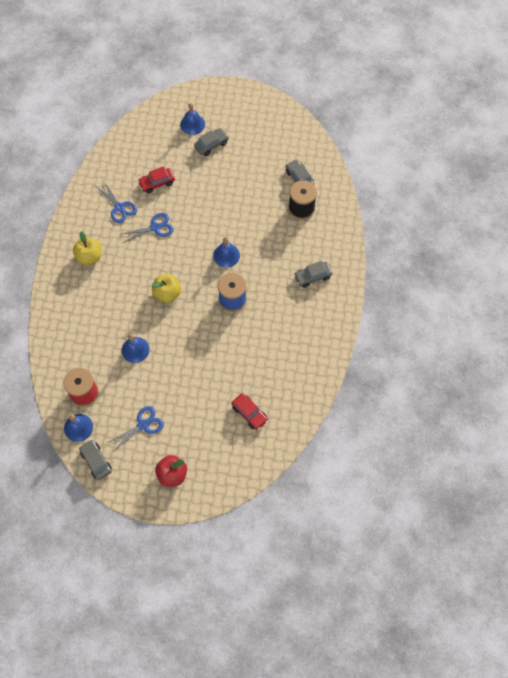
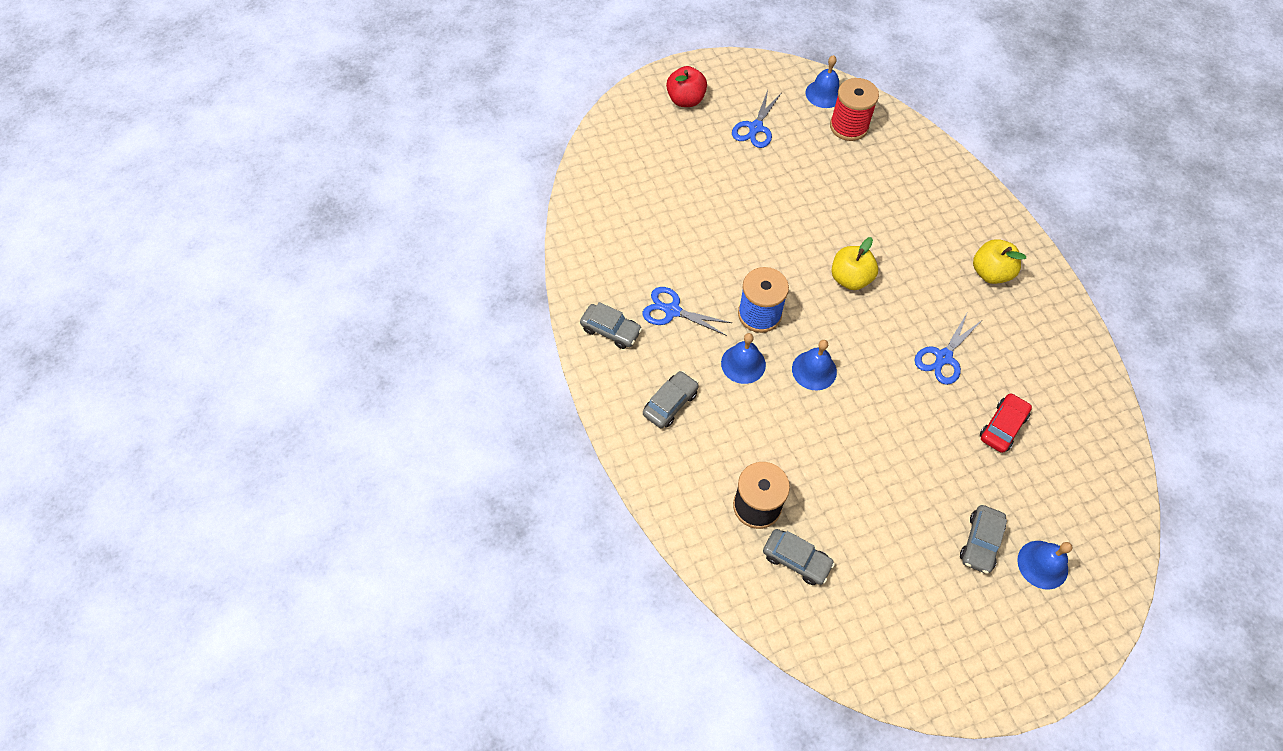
camera: 150 degrees right, 5 degrees down
grey car [79,439,112,480] -> grey car moved to [580,302,642,349]
blue scissors [96,182,137,223] -> blue scissors moved to [642,287,732,336]
blue bell [121,334,150,363] -> blue bell moved to [721,333,766,384]
red car [232,393,268,430] -> none

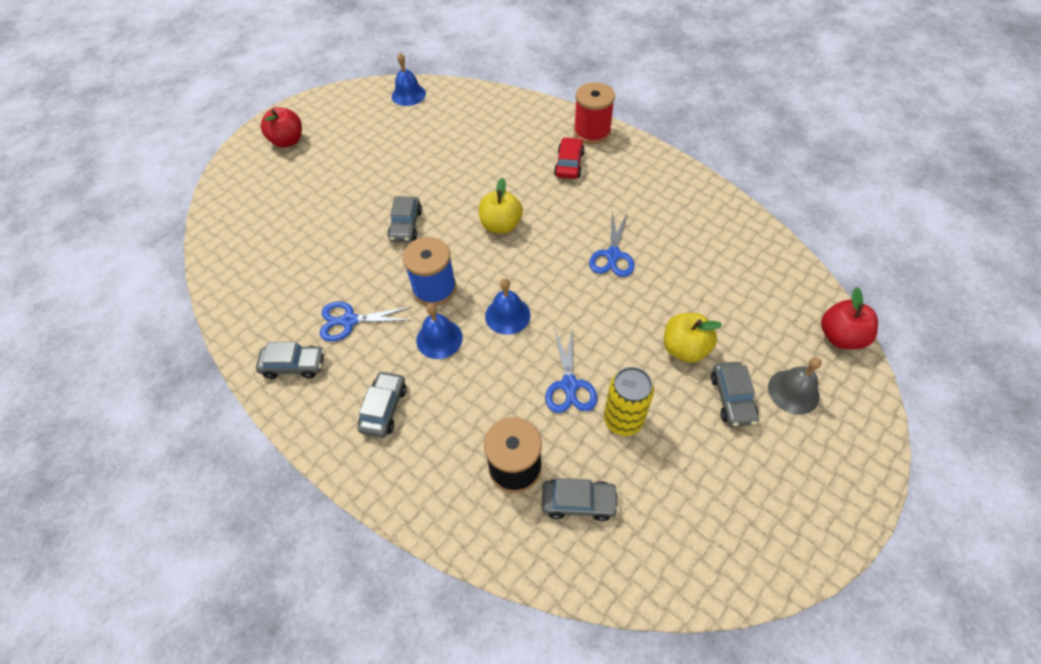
camera: 25 degrees left, 5 degrees down
blue scissors [732,90,782,148] -> blue scissors moved to [545,330,597,413]
red spool [830,78,879,141] -> red spool moved to [574,82,615,144]
yellow apple [973,239,1026,284] -> yellow apple moved to [664,313,722,363]
red car [980,393,1032,453] -> red car moved to [554,137,585,179]
blue bell [1017,541,1073,590] -> grey bell [768,357,822,415]
none -> grey car [387,196,422,242]
none -> yellow can [604,367,654,436]
none -> red apple [821,287,878,349]

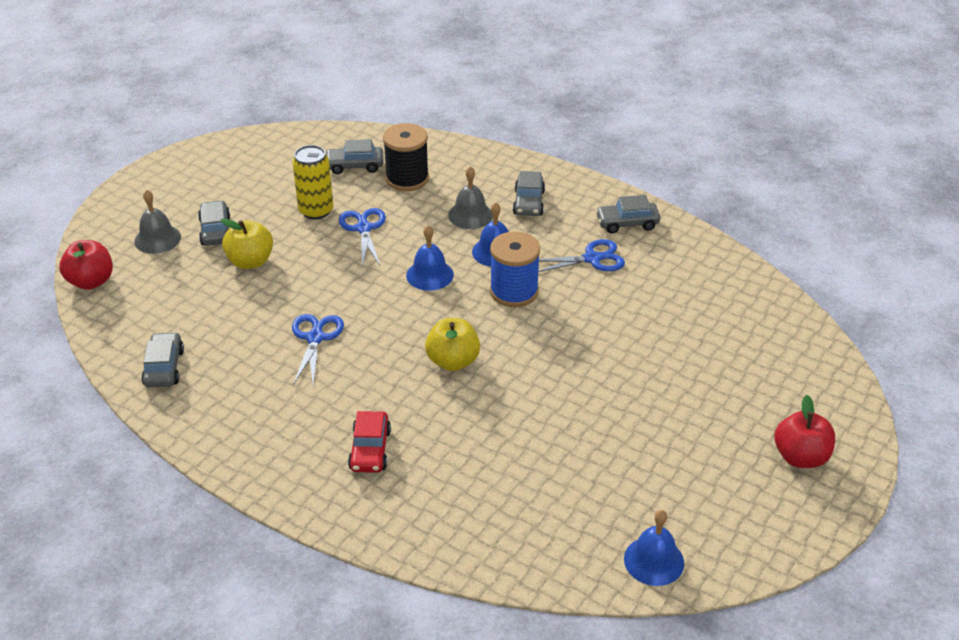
camera: 170 degrees right, 15 degrees down
grey car [387,196,422,242] -> grey car moved to [141,332,184,388]
red spool [574,82,615,144] -> none
none -> grey bell [448,166,493,229]

